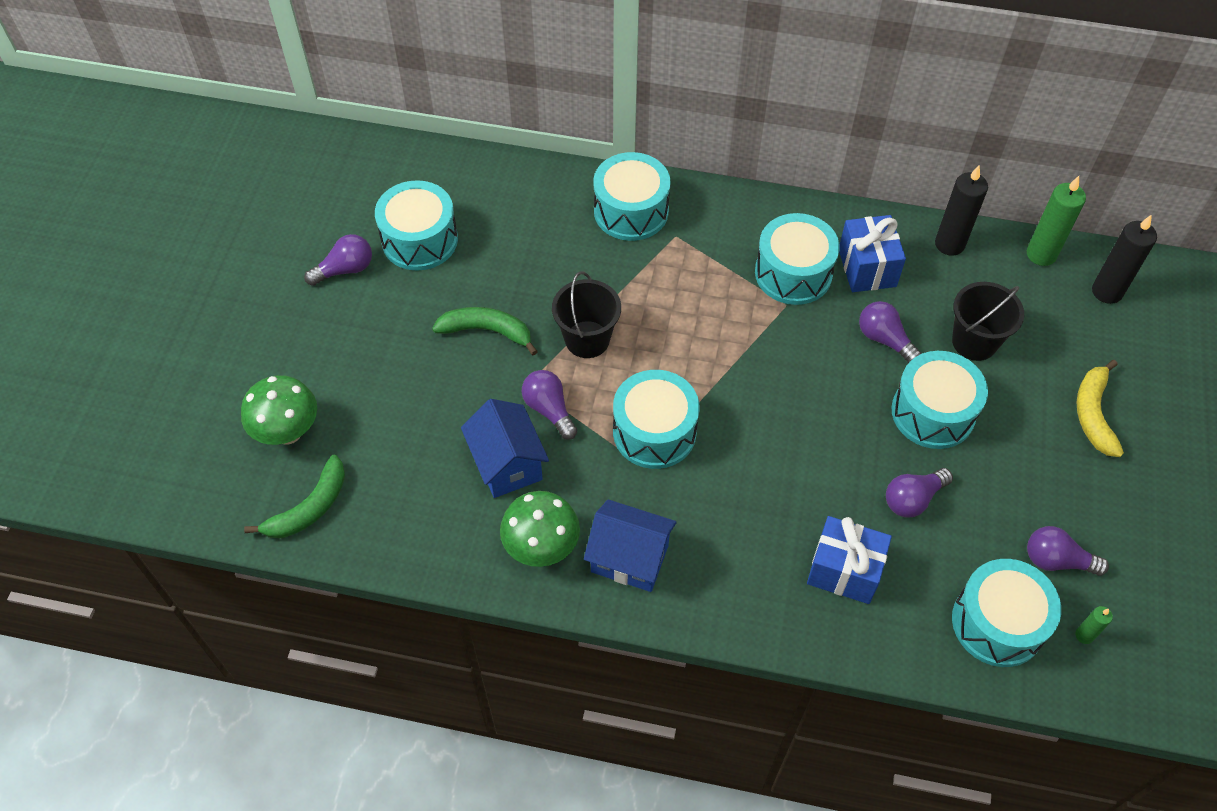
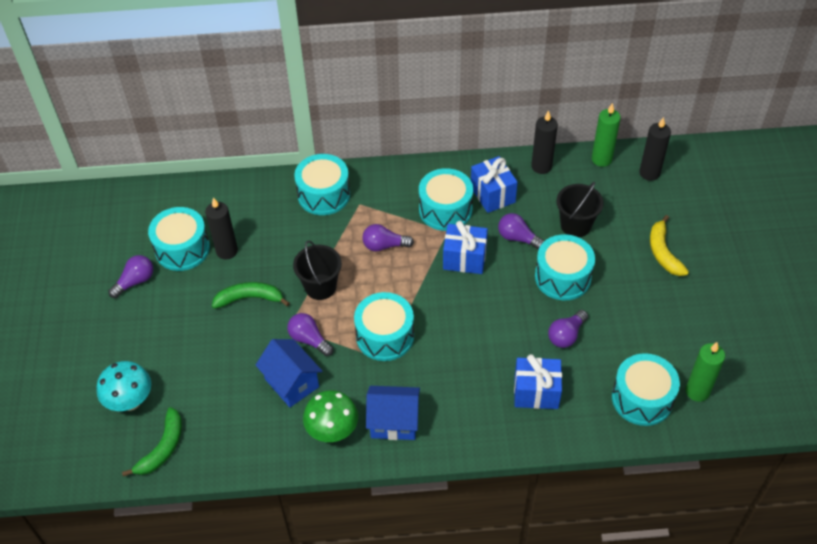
camera: 15 degrees left, 5 degrees down
green mushroom [241,375,317,445] -> turquoise mushroom [97,361,151,411]
purple light bulb [1027,526,1109,576] -> purple light bulb moved to [362,224,414,252]
green candle [1075,606,1113,644] -> green candle [686,342,725,402], size x1.97
none -> black candle [205,197,238,260]
none -> blue gift [443,221,488,274]

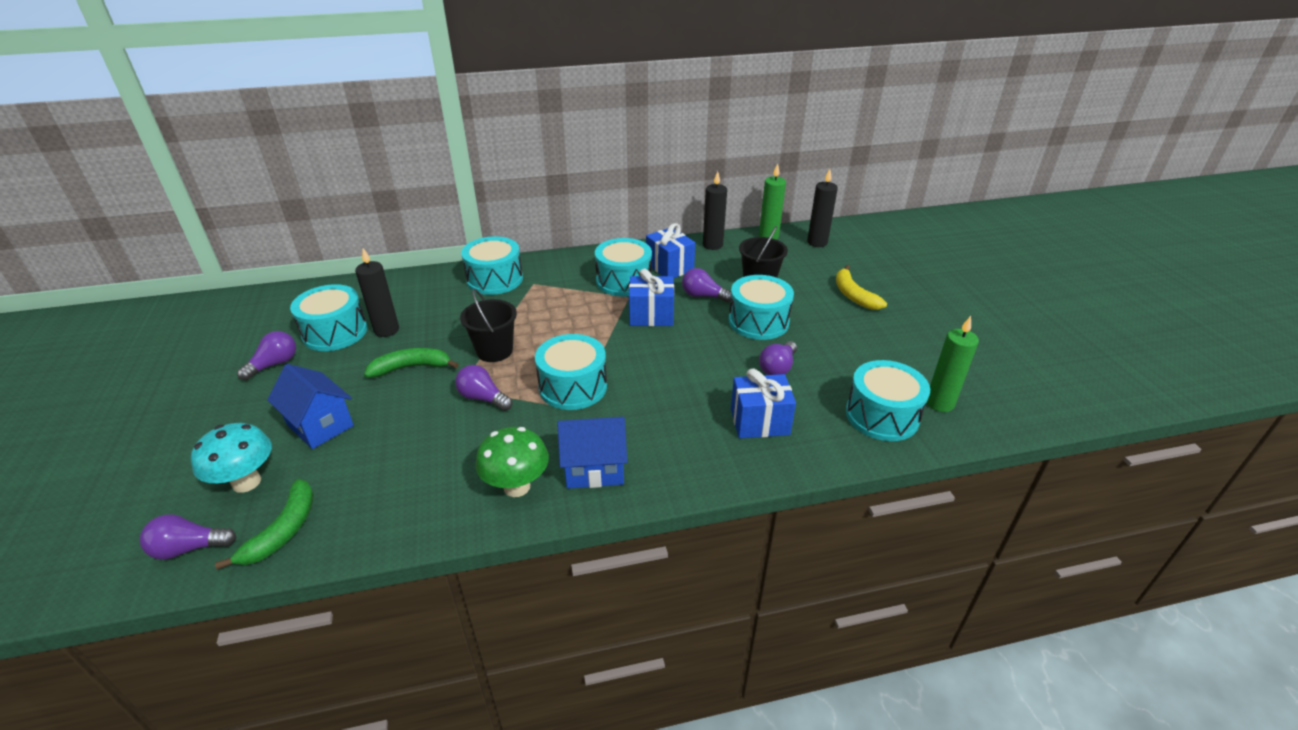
camera: 10 degrees left, 15 degrees down
blue house [256,339,322,407] -> blue house moved to [267,364,354,449]
purple light bulb [362,224,414,252] -> purple light bulb moved to [140,514,237,560]

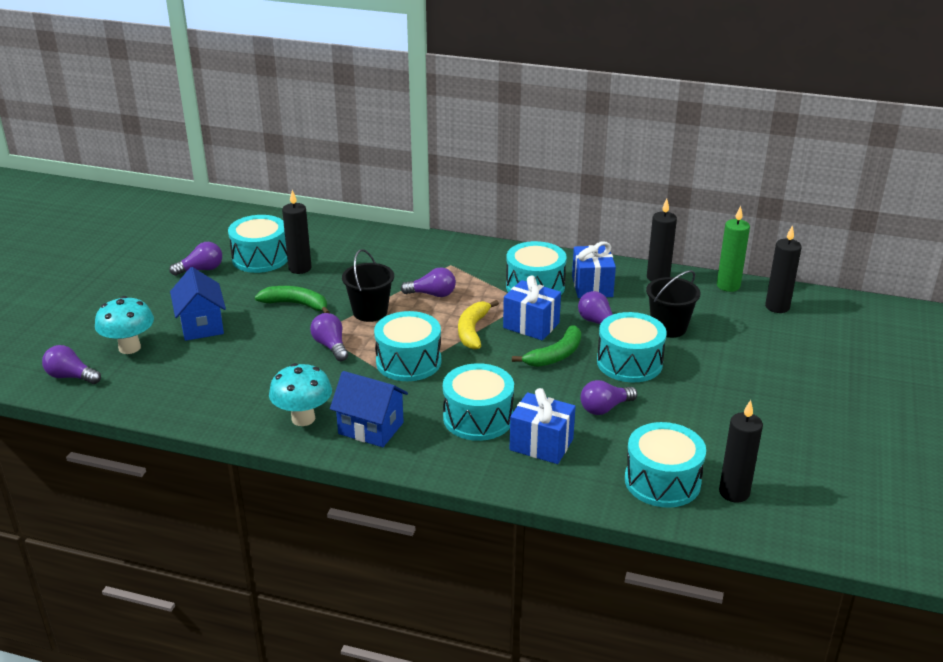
camera: 30 degrees right, 5 degrees down
green banana [215,479,313,570] -> green banana moved to [512,325,581,367]
turquoise drum [461,236,523,295] -> turquoise drum moved to [443,363,514,441]
green mushroom [475,427,549,497] -> turquoise mushroom [269,363,332,426]
yellow banana [836,265,887,310] -> yellow banana moved to [458,300,499,349]
green candle [927,316,979,412] -> black candle [719,400,763,503]
none -> purple light bulb [401,267,456,297]

